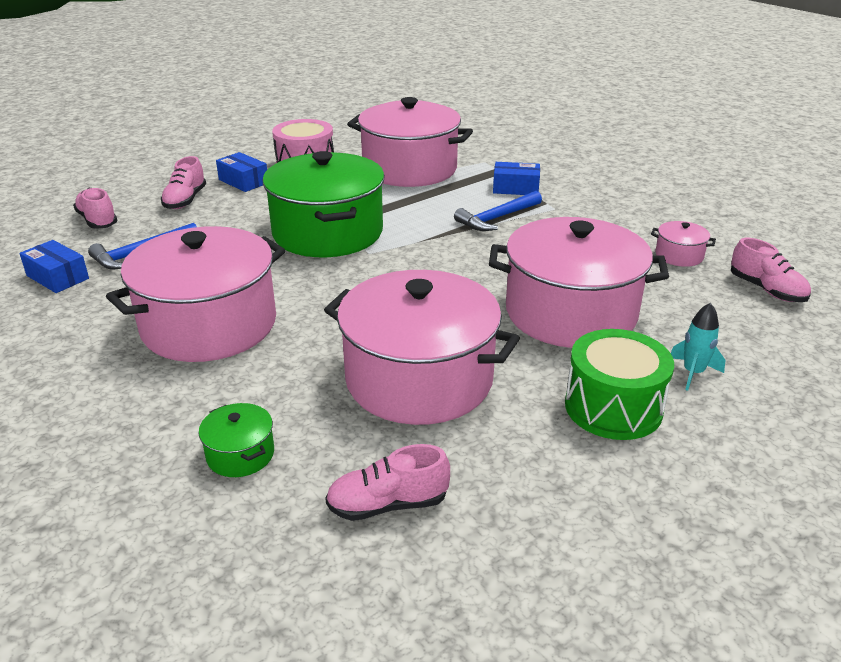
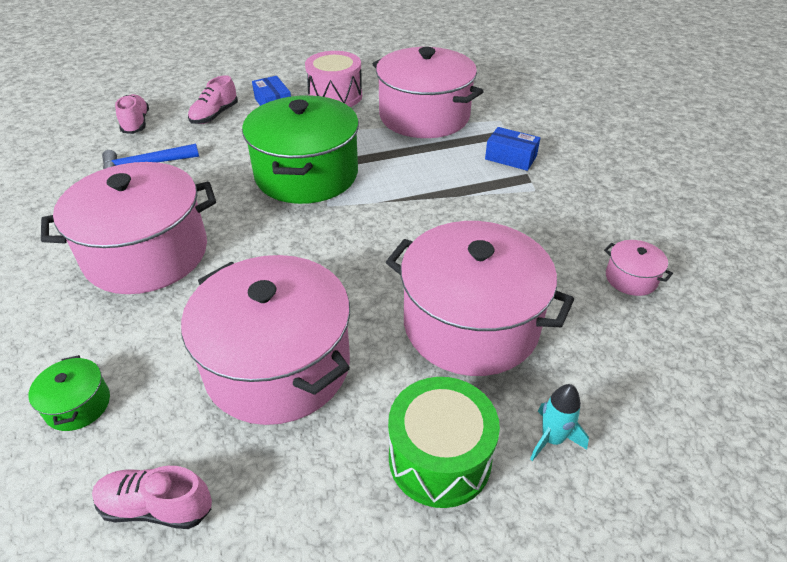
camera: 20 degrees right, 10 degrees up
blue box [19,240,89,293] -> none
blue hammer [454,191,542,231] -> none
pink shoe [731,238,811,302] -> none

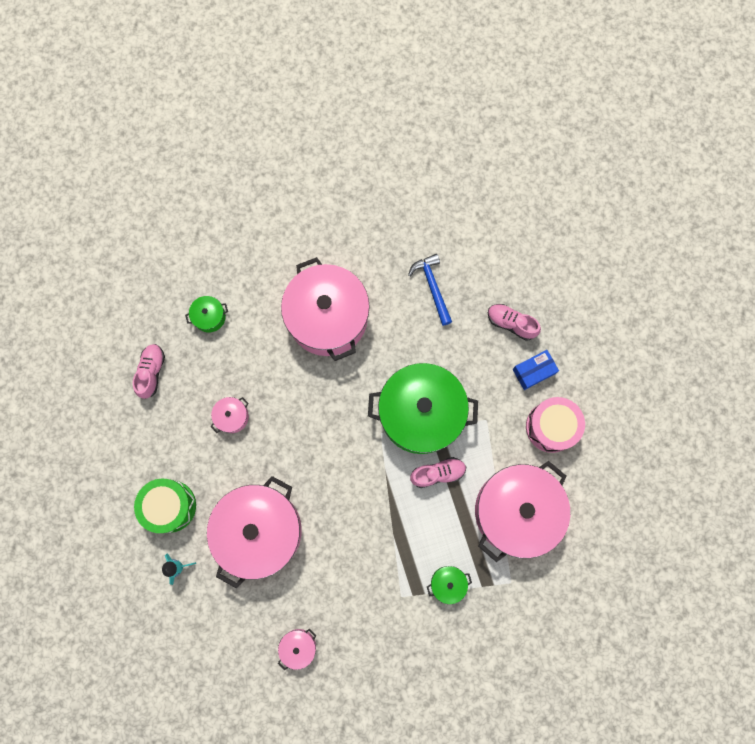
camera: 90 degrees right, 35 degrees up
pink shoe [115,94,149,134] -> pink shoe moved to [410,457,466,488]
pink pot [181,255,350,425] -> pink pot [210,397,249,433], size x0.41
blue box [485,127,540,171] -> green pot [427,566,472,604]

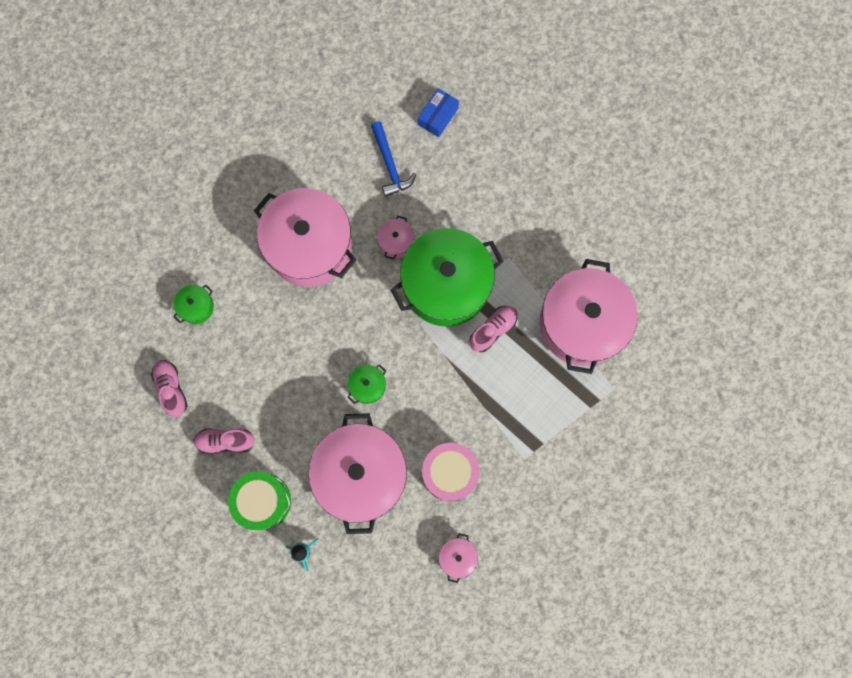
camera: 30 degrees left, 0 degrees up
pink pot [210,397,249,433] -> pink pot moved to [377,216,414,260]
blue hammer [408,254,452,326] -> blue hammer turned 150 degrees counterclockwise [371,121,416,197]
green pot [427,566,472,604] -> green pot moved to [347,364,386,404]
pink shoe [488,304,541,341] -> pink shoe moved to [193,428,255,454]
blue box [513,350,559,390] -> blue box moved to [418,88,459,137]
pink drum [526,397,585,453] -> pink drum moved to [422,443,480,502]

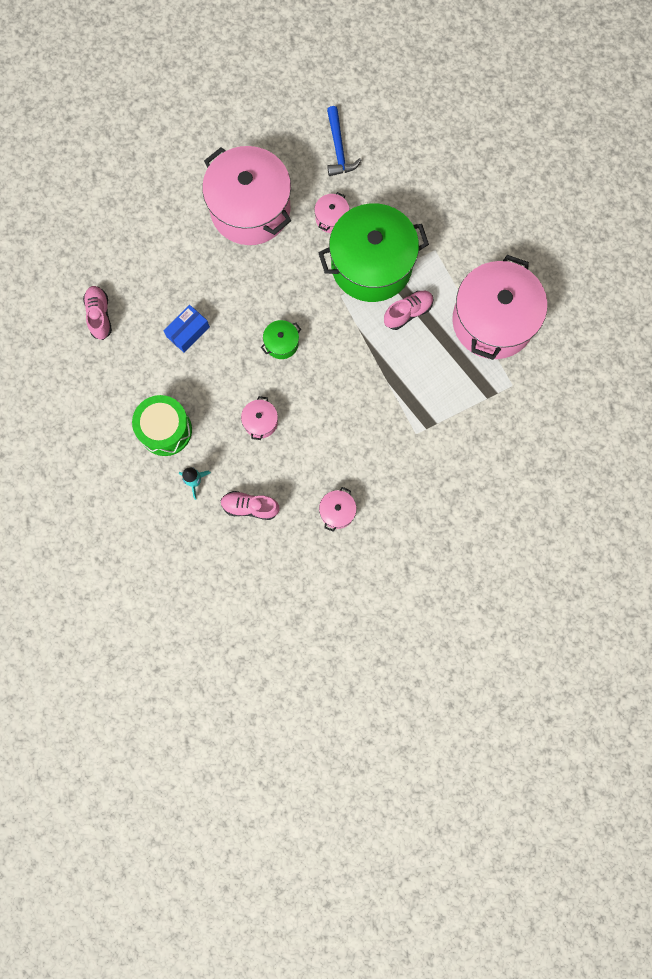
camera: 10 degrees right, 0 degrees up
green pot [173,285,214,324] -> none
pink shoe [193,428,255,454] -> pink shoe moved to [221,491,280,520]
pink pot [308,413,407,534] -> pink pot [241,396,278,440], size x0.41
blue box [418,88,459,137] -> blue box moved to [163,305,210,352]
pink drum [422,443,480,502] -> none

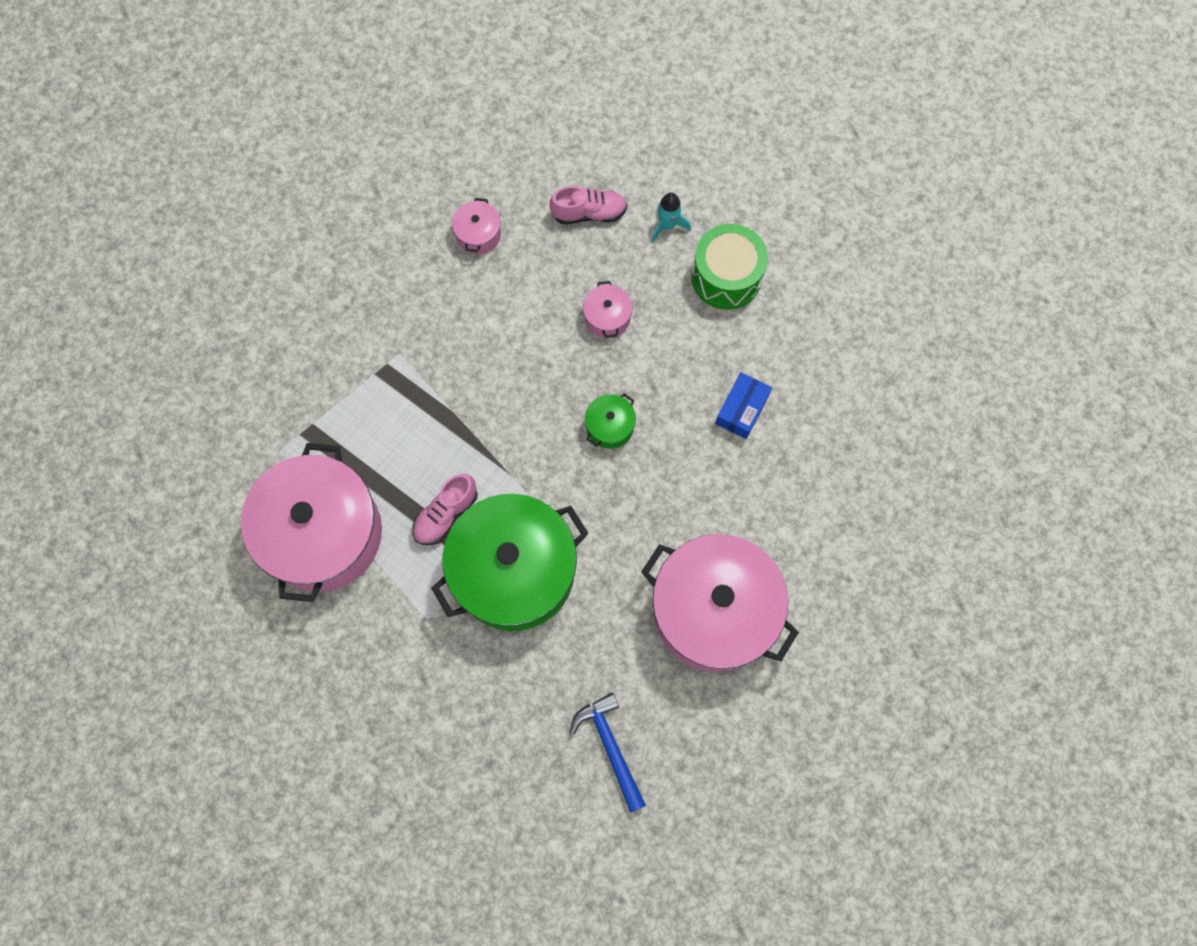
camera: 165 degrees right, 5 degrees down
pink shoe [83,286,112,340] -> none
pink pot [314,192,349,233] -> none

